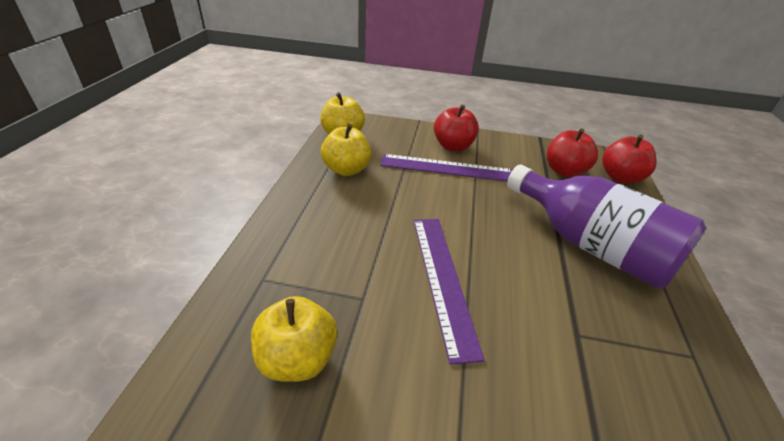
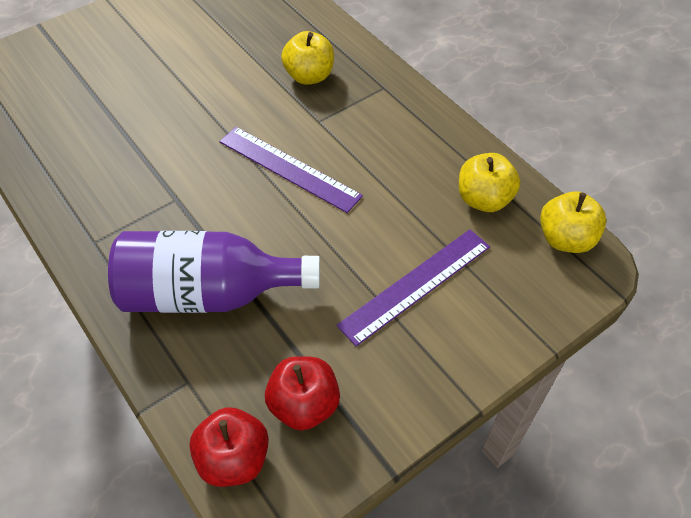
camera: 135 degrees right, 15 degrees up
red apple [434,105,479,151] -> none

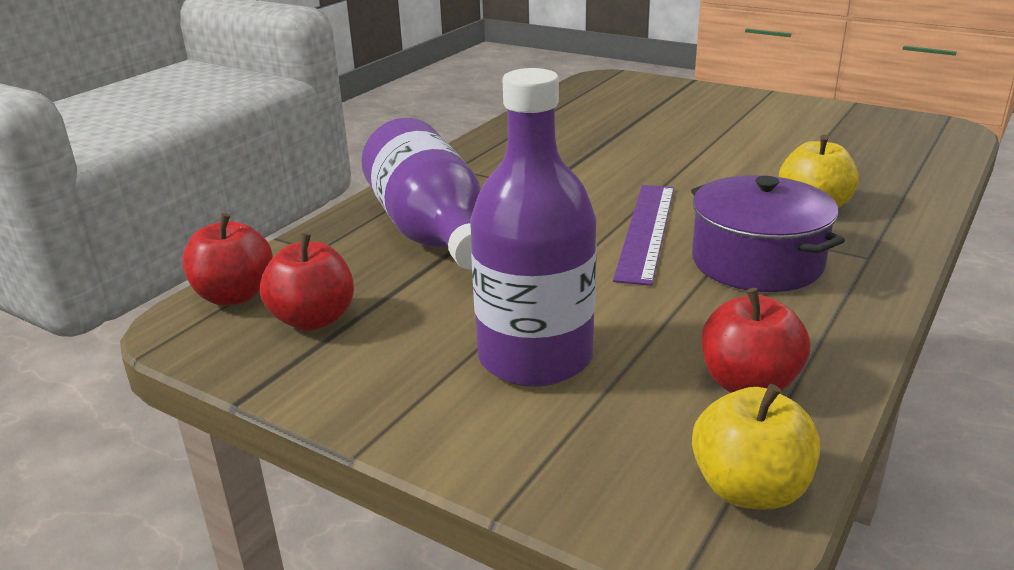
camera: 70 degrees right, 25 degrees down
purple ruler [337,229,490,346] -> purple bottle [470,68,597,387]
yellow apple [459,153,520,212] -> red apple [701,288,810,393]
none -> purple pot [691,175,845,292]

